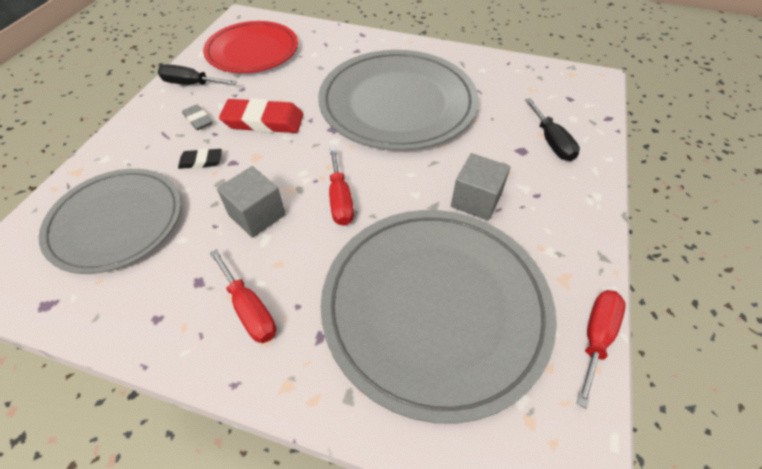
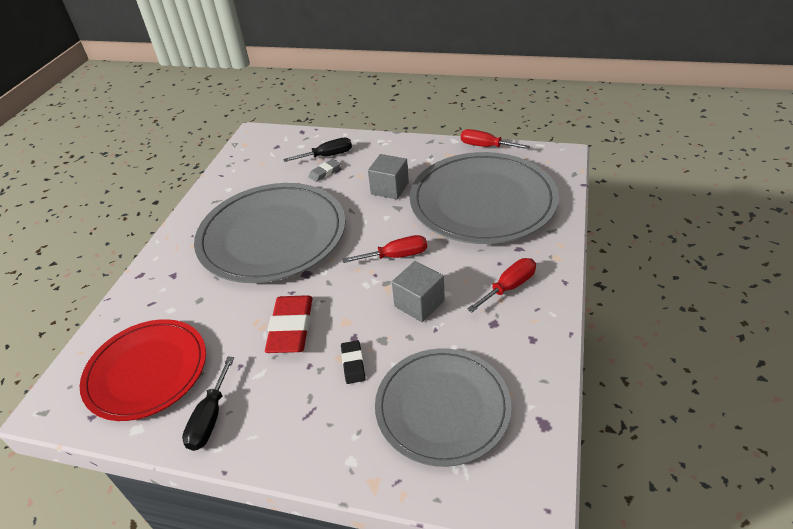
camera: 90 degrees left, 10 degrees down
grey eraser [182,104,212,130] -> grey eraser moved to [309,159,341,182]

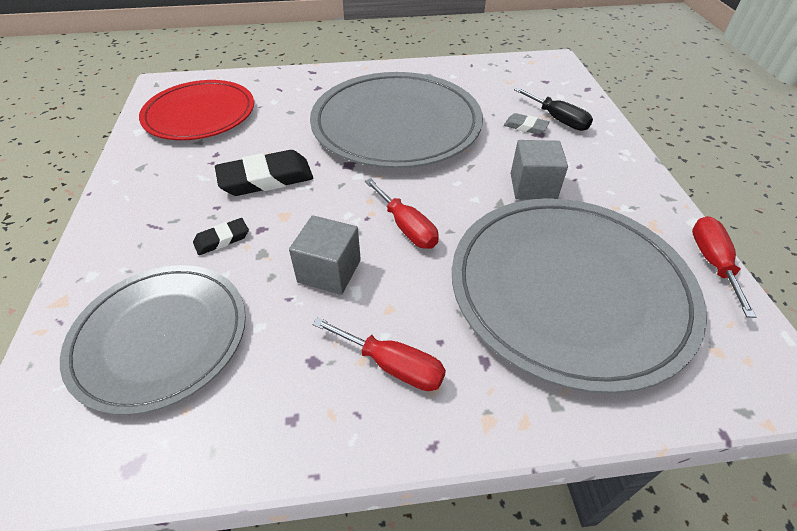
camera: 65 degrees right, 5 degrees up
black screwdriver [182,357,234,451] -> none
red eraser [265,295,313,353] -> black eraser [215,150,313,196]

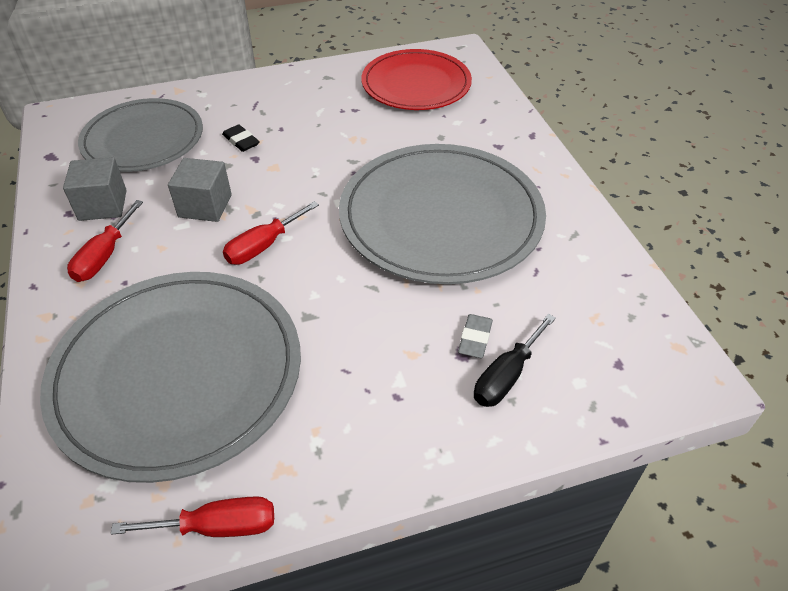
camera: 80 degrees right, 0 degrees up
black eraser [215,150,313,196] -> none
grey cube [511,140,568,200] -> grey cube moved to [63,157,127,221]

